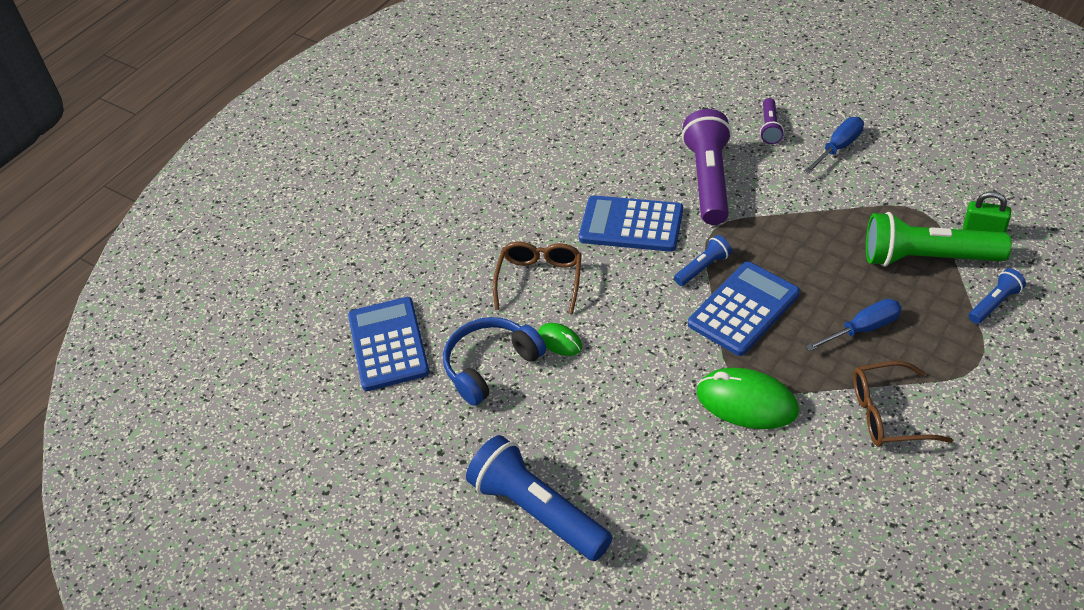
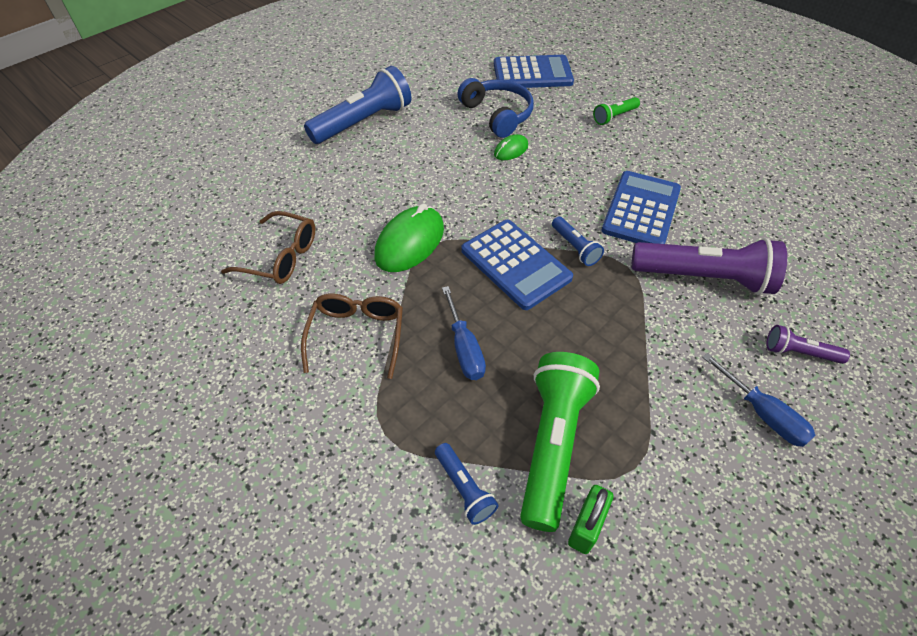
camera: 95 degrees right, 5 degrees up
brown glasses [493,242,582,314] -> brown glasses moved to [221,211,315,284]
none -> green flashlight [593,97,640,125]

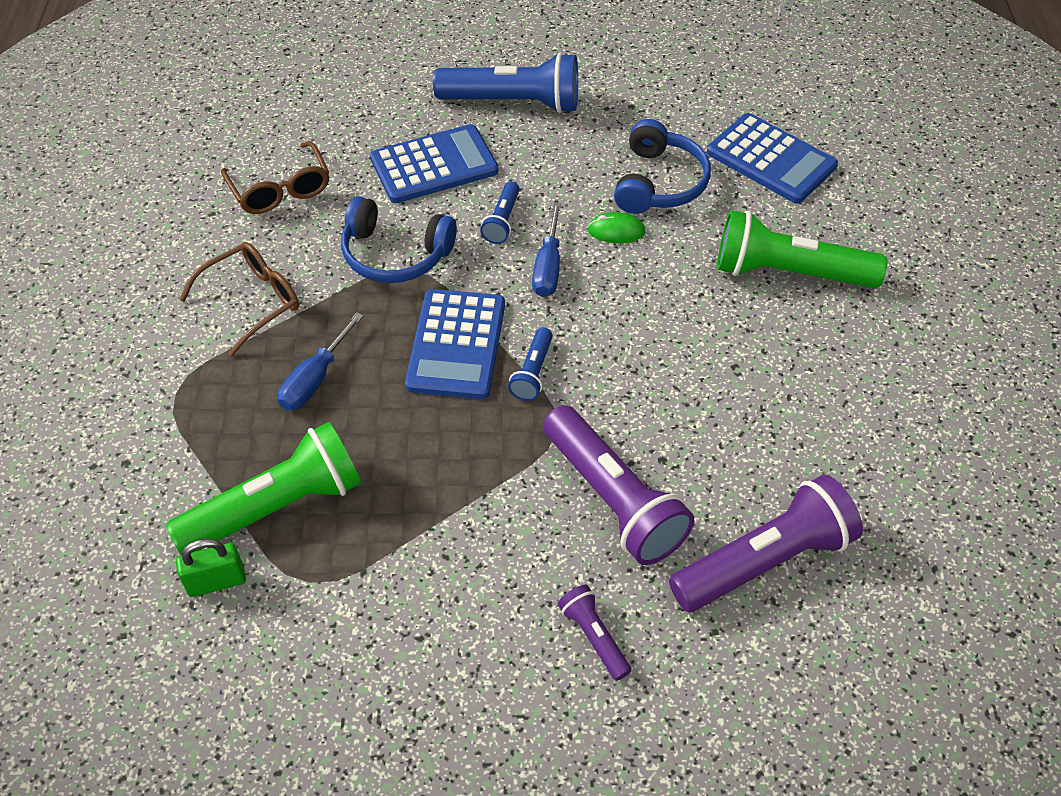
camera: 45 degrees right, 0 degrees up
green mouse [374,204,444,272] -> blue headphones [341,196,457,283]
blue flashlight [435,443,499,525] -> blue flashlight moved to [480,181,520,244]
green flashlight [593,97,640,125] -> green flashlight [717,210,888,288], size x2.07
blue calculator [602,171,681,244] -> blue calculator moved to [370,124,498,203]
blue screwdriver [702,353,815,447] -> blue screwdriver moved to [532,202,561,297]
none -> purple flashlight [669,475,863,612]

